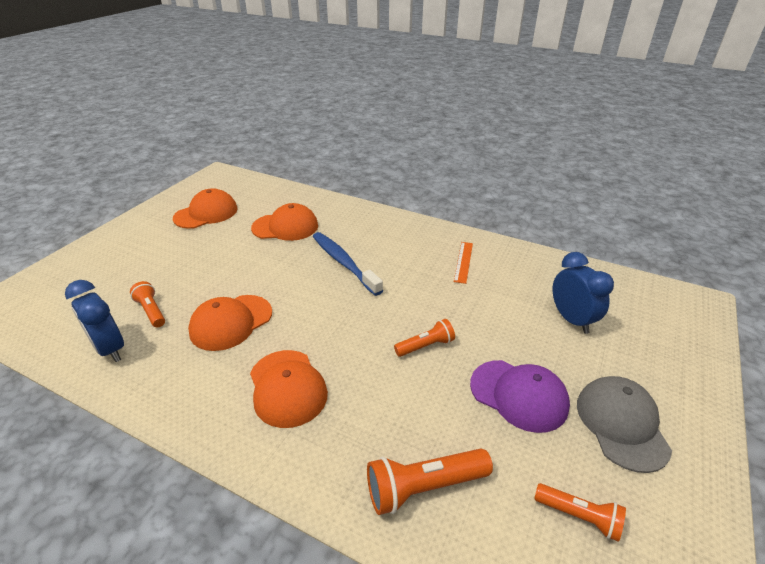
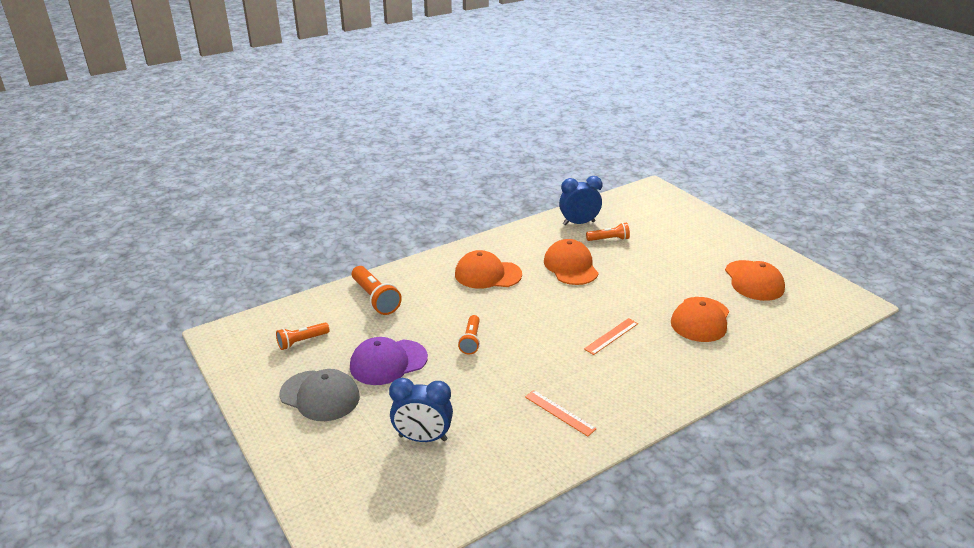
camera: 120 degrees right, 5 degrees down
blue toothbrush [313,232,383,296] -> orange ruler [584,318,638,355]
orange flashlight [367,449,493,515] -> orange flashlight turned 135 degrees clockwise [352,266,402,315]

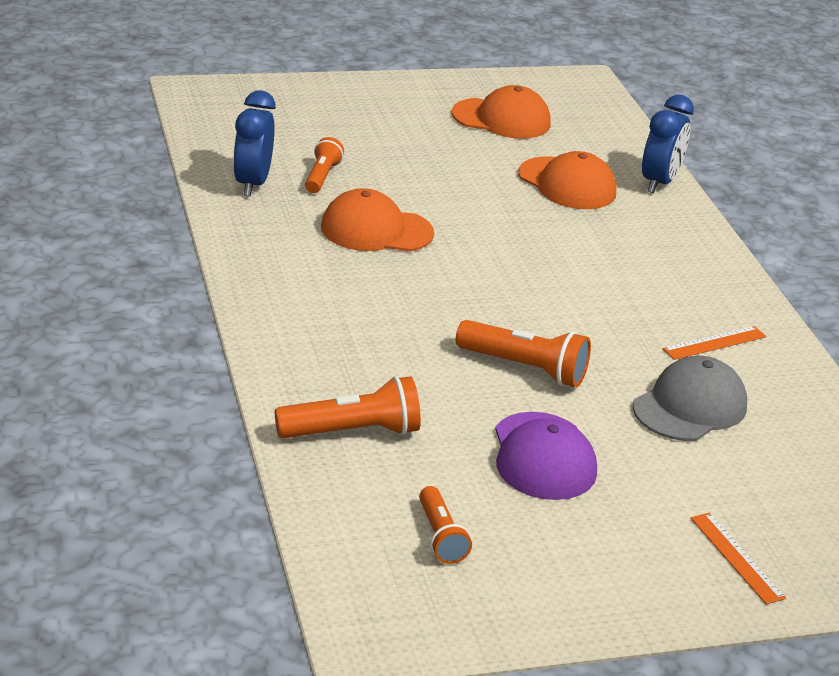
camera: 75 degrees left, 0 degrees up
grey cap [280,369,360,421] -> grey cap moved to [633,356,747,441]
blue clock [389,378,453,442] -> blue clock moved to [642,95,694,193]
orange cap [455,250,522,289] -> none
orange flashlight [458,315,480,354] -> orange flashlight [456,320,591,387], size x1.56
orange ruler [584,318,638,355] -> orange ruler moved to [691,513,786,604]

